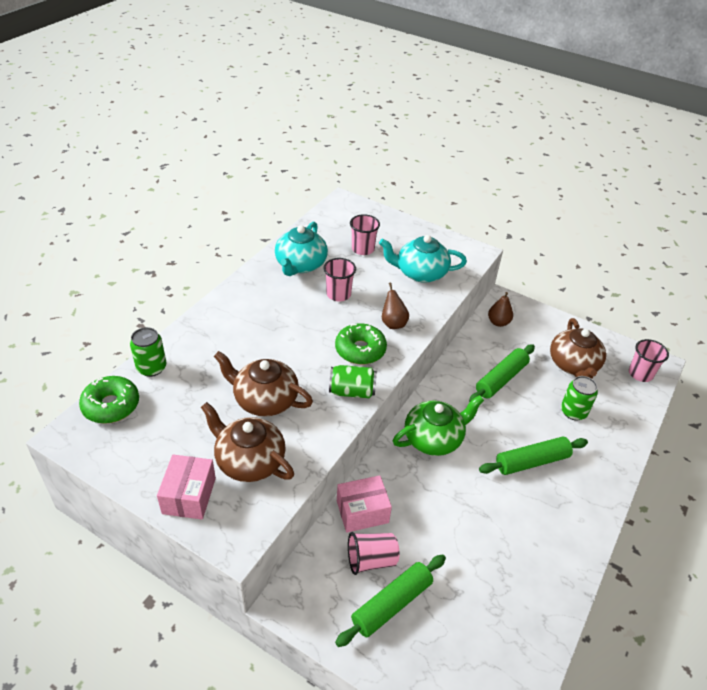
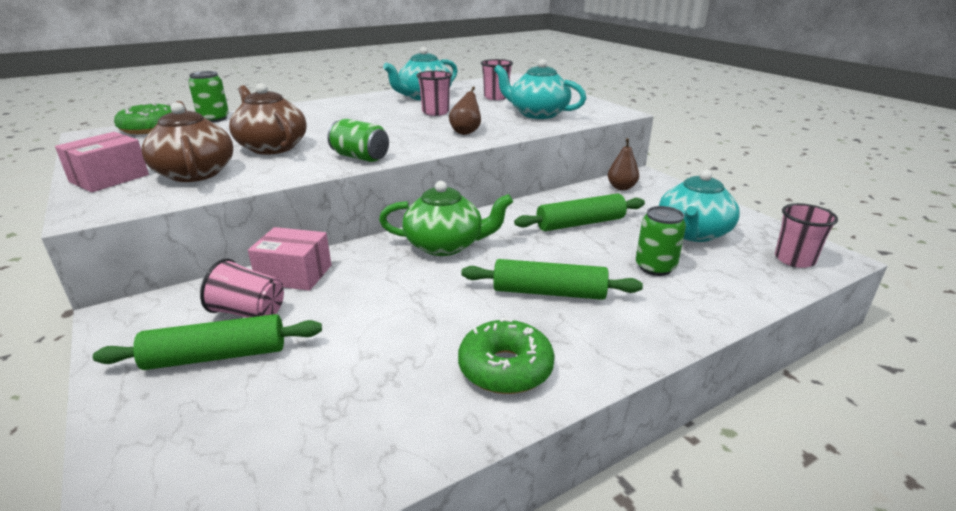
camera: 30 degrees right, 15 degrees down
green donut [335,323,387,364] -> green donut moved to [458,317,555,394]
brown teapot [550,318,606,379] -> turquoise teapot [659,170,740,242]

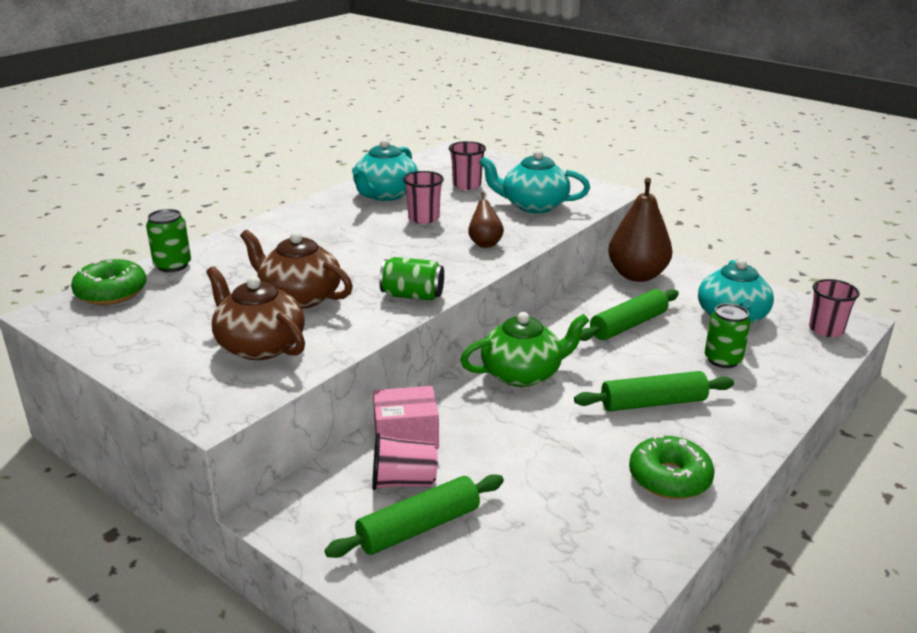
camera: 20 degrees left, 0 degrees up
pink box [55,132,149,192] -> none
brown pear [608,138,639,190] -> brown pear [608,178,672,282], size x1.93

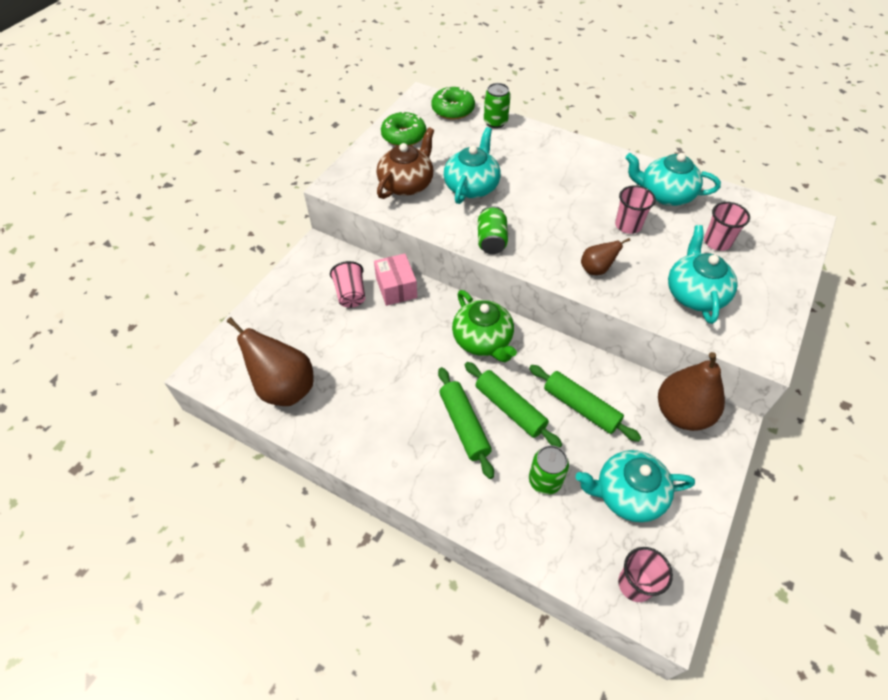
camera: 80 degrees right, 25 degrees up
brown teapot [240,230,353,309] -> turquoise teapot [444,127,501,204]
green rolling pin [325,474,504,558] -> green rolling pin moved to [465,362,562,448]
green donut [629,435,715,499] -> green donut moved to [381,111,426,146]
none -> brown pear [227,317,314,406]

